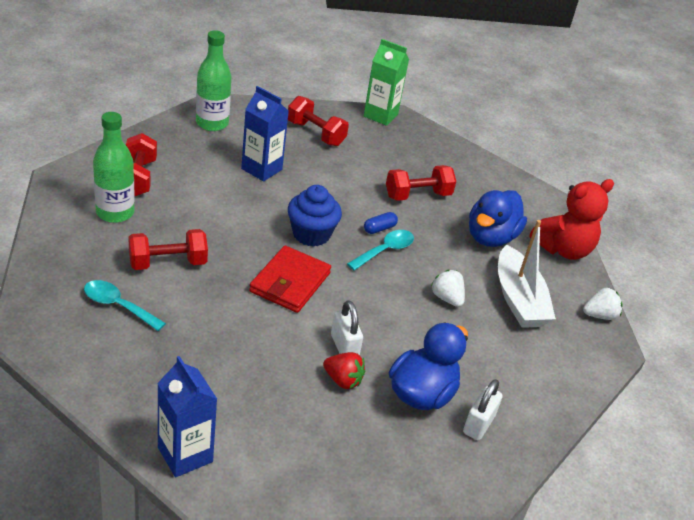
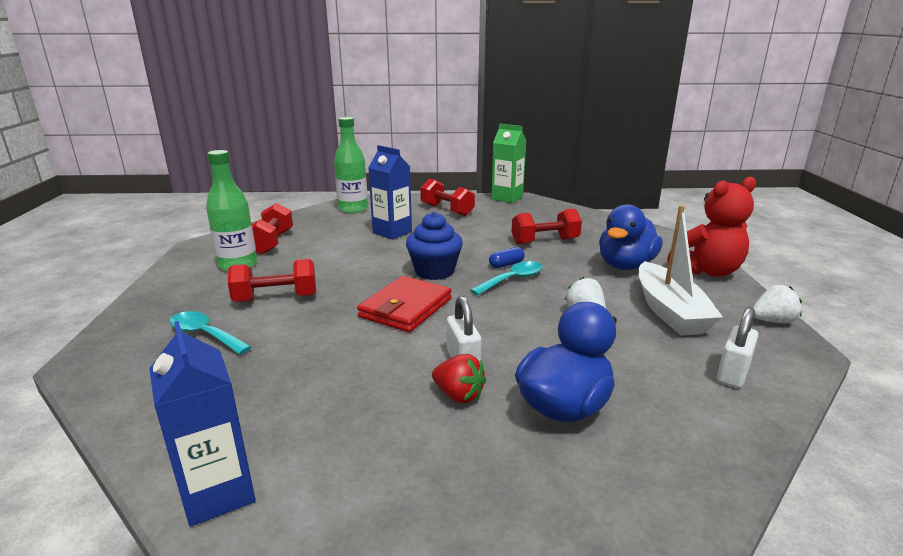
camera: 10 degrees right, 15 degrees down
white padlock [463,379,503,440] -> white padlock moved to [717,307,758,388]

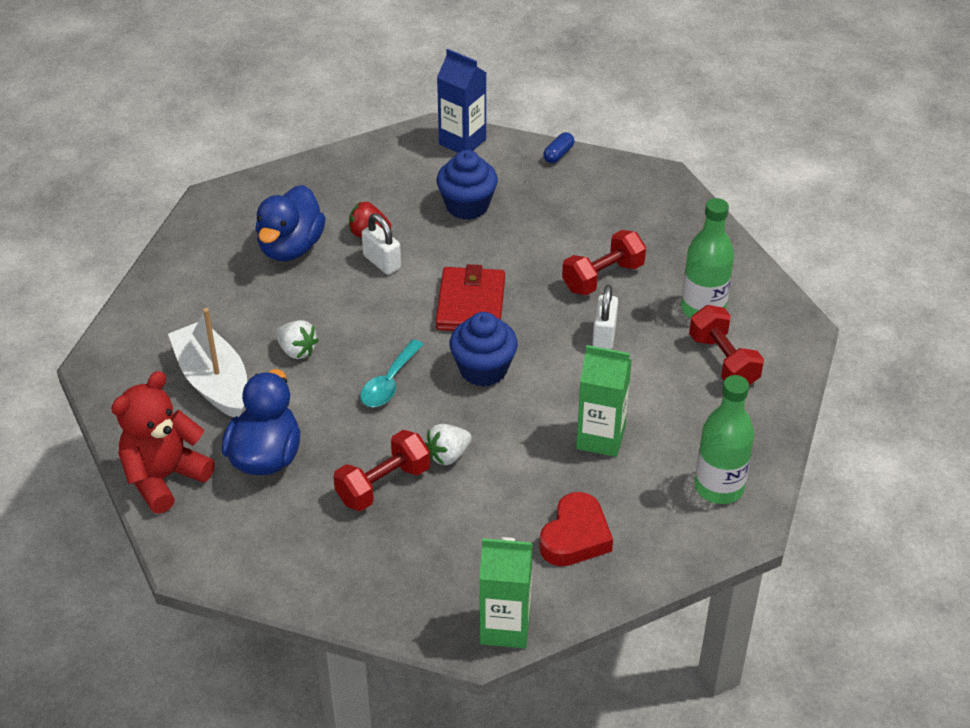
camera: 155 degrees right, 20 degrees up
turquoise spoon [169,311,251,354] -> none
blue carton [368,145,412,240] -> green carton [576,345,632,457]
red dumbbell [420,178,475,216] -> red heart [539,492,613,566]
blue capsule [489,247,525,268] -> blue capsule moved to [543,132,574,163]
white padlock [717,307,758,388] -> white padlock moved to [592,285,618,349]
white strawberry [753,285,802,323] -> white strawberry moved to [425,424,472,465]
none -> blue cupcake [437,150,498,220]

